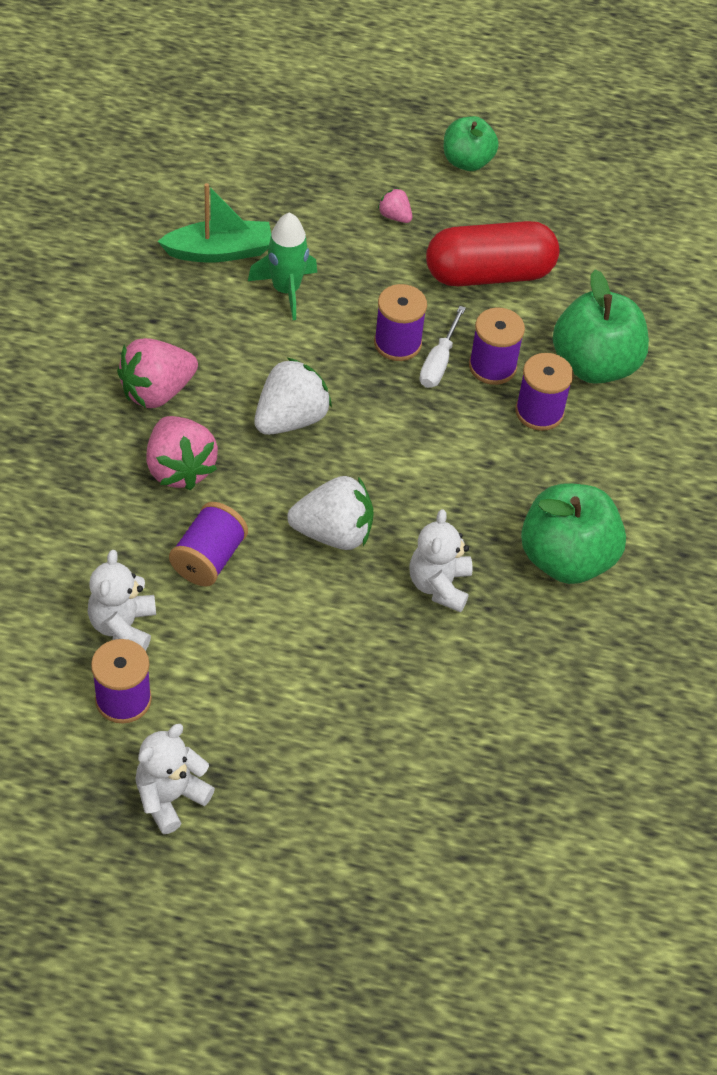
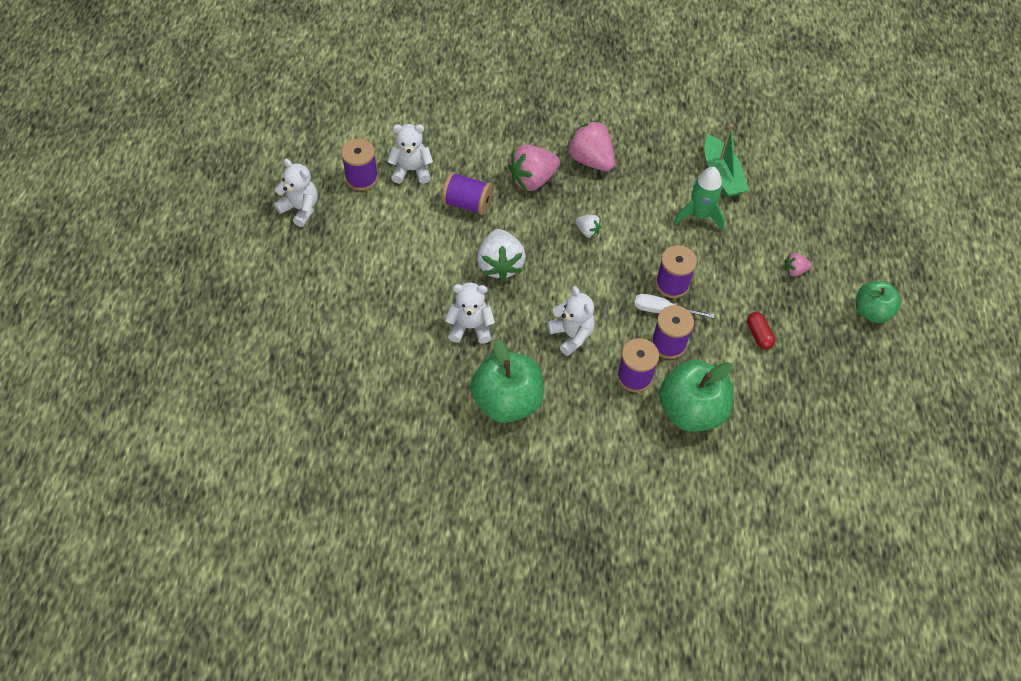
camera: 85 degrees right, 5 degrees up
white strawberry [254,358,332,435] -> white strawberry [576,215,602,238], size x0.50
pink strawberry [378,188,412,223] -> pink strawberry turned 135 degrees counterclockwise [784,253,812,277]
red capsule [426,221,559,286] -> red capsule [747,312,775,349], size x0.41
none -> white teddy bear [547,286,595,356]

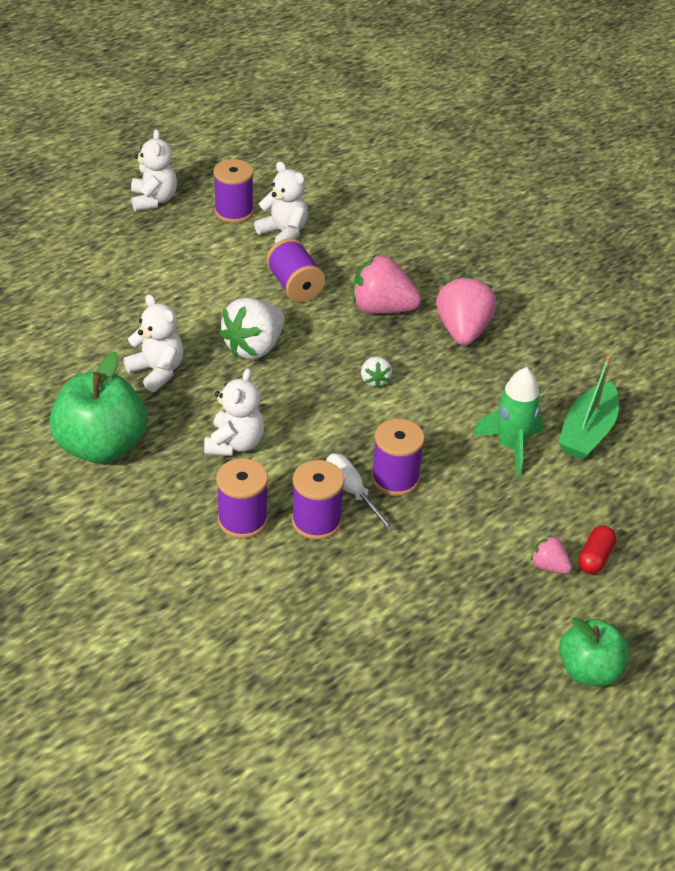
camera: 45 degrees right, 15 degrees down
green apple [659,360,733,432] -> none
red capsule [747,312,775,349] -> red capsule moved to [578,525,616,574]

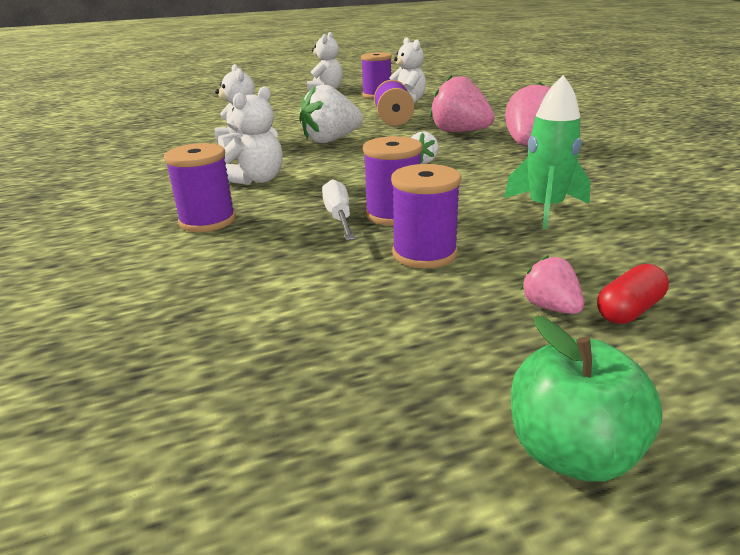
camera: 25 degrees right, 15 degrees down
green apple [50,351,147,464] -> none
purple spool [292,460,344,540] -> purple spool moved to [391,164,461,269]
green boat [558,355,619,460] -> none

